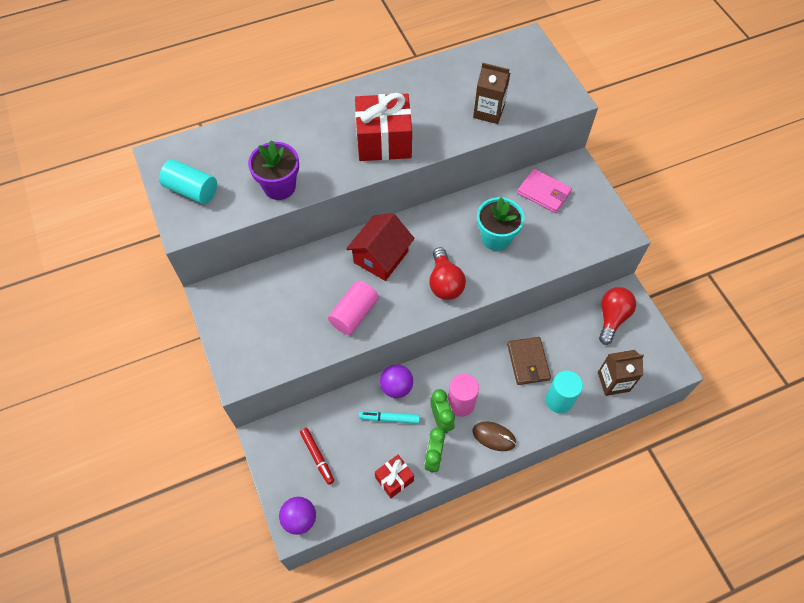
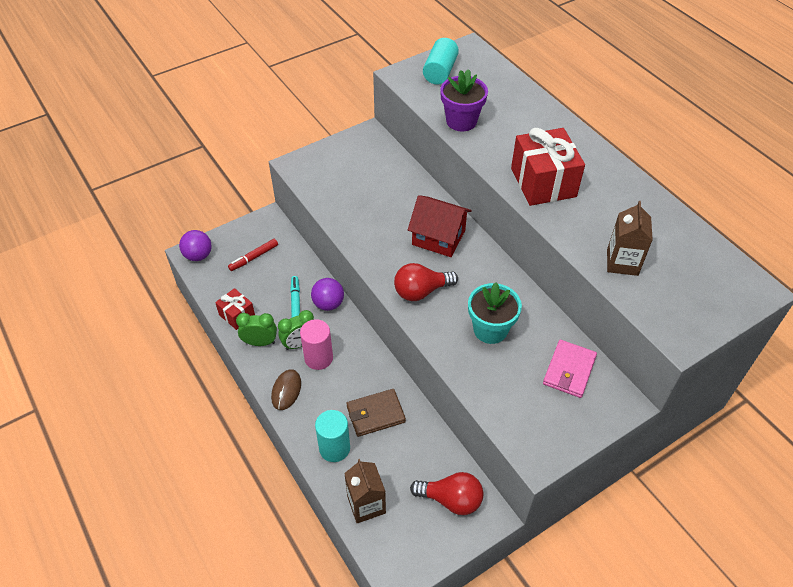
camera: 80 degrees right, 10 degrees down
pink cylinder [328,280,379,335] -> none

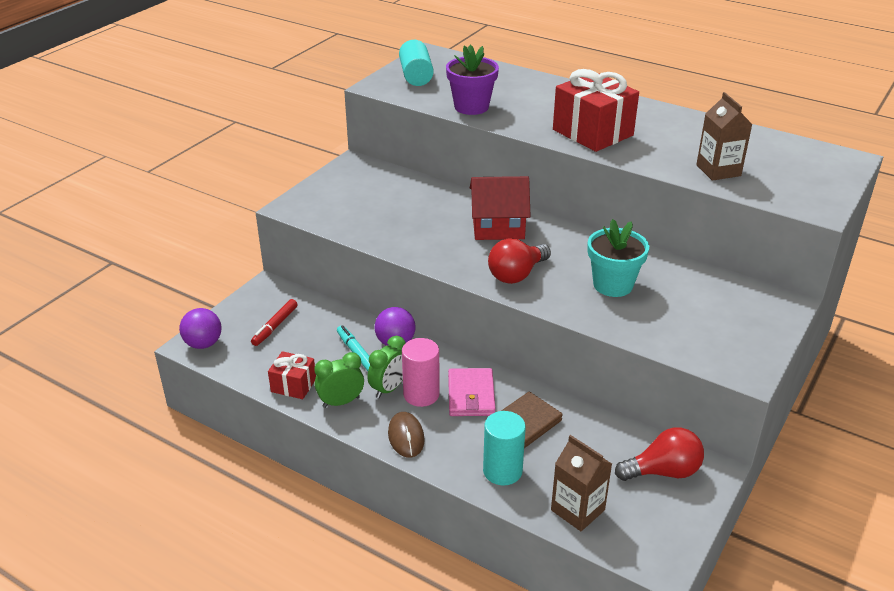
camera: 25 degrees left, 15 degrees down
pink wallet [543,340,597,398] -> pink wallet moved to [448,368,496,416]

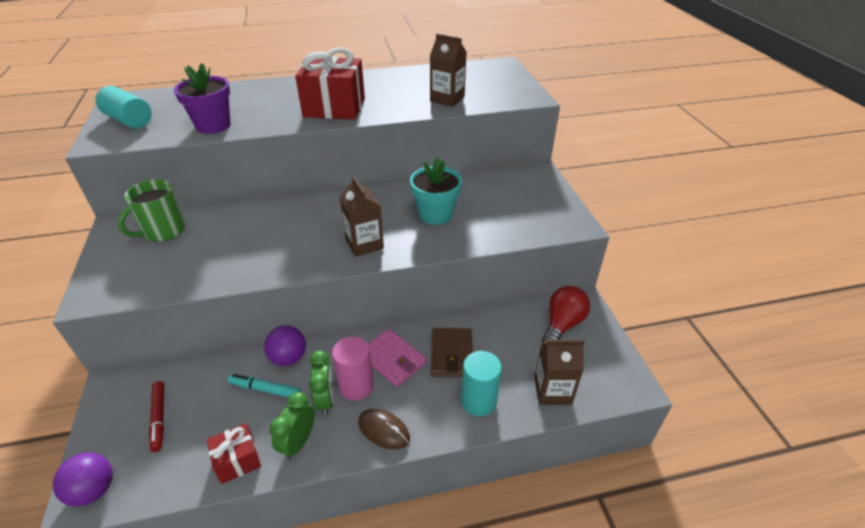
camera: 45 degrees left, 5 degrees up
red house [470,176,531,240] -> none
red light bulb [488,238,551,284] -> brown carton [340,176,384,257]
none -> green mug [118,179,185,242]

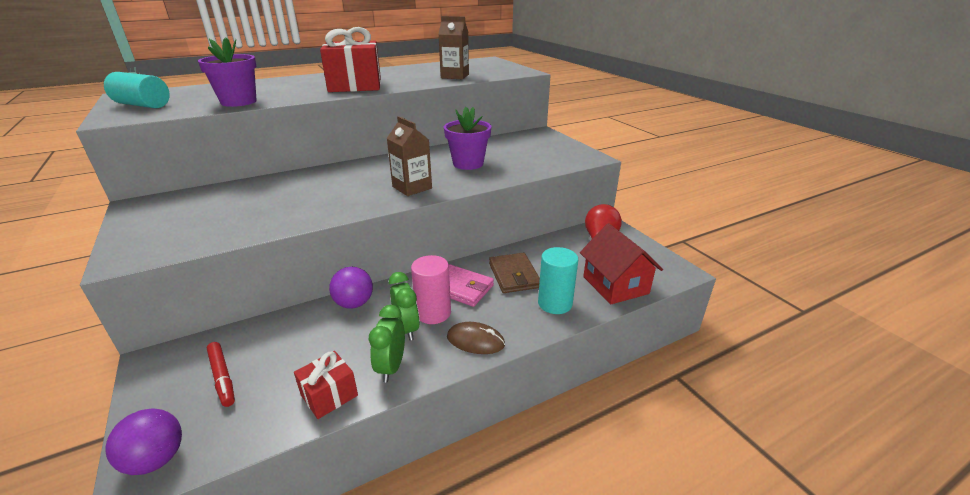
camera: 15 degrees left, 10 degrees down
green mug [118,179,185,242] -> none
turquoise marker [228,374,300,397] -> none
turquoise flower pot [410,157,462,225] -> purple flower pot [444,107,491,170]
brown carton [534,340,585,405] -> red house [580,223,663,304]

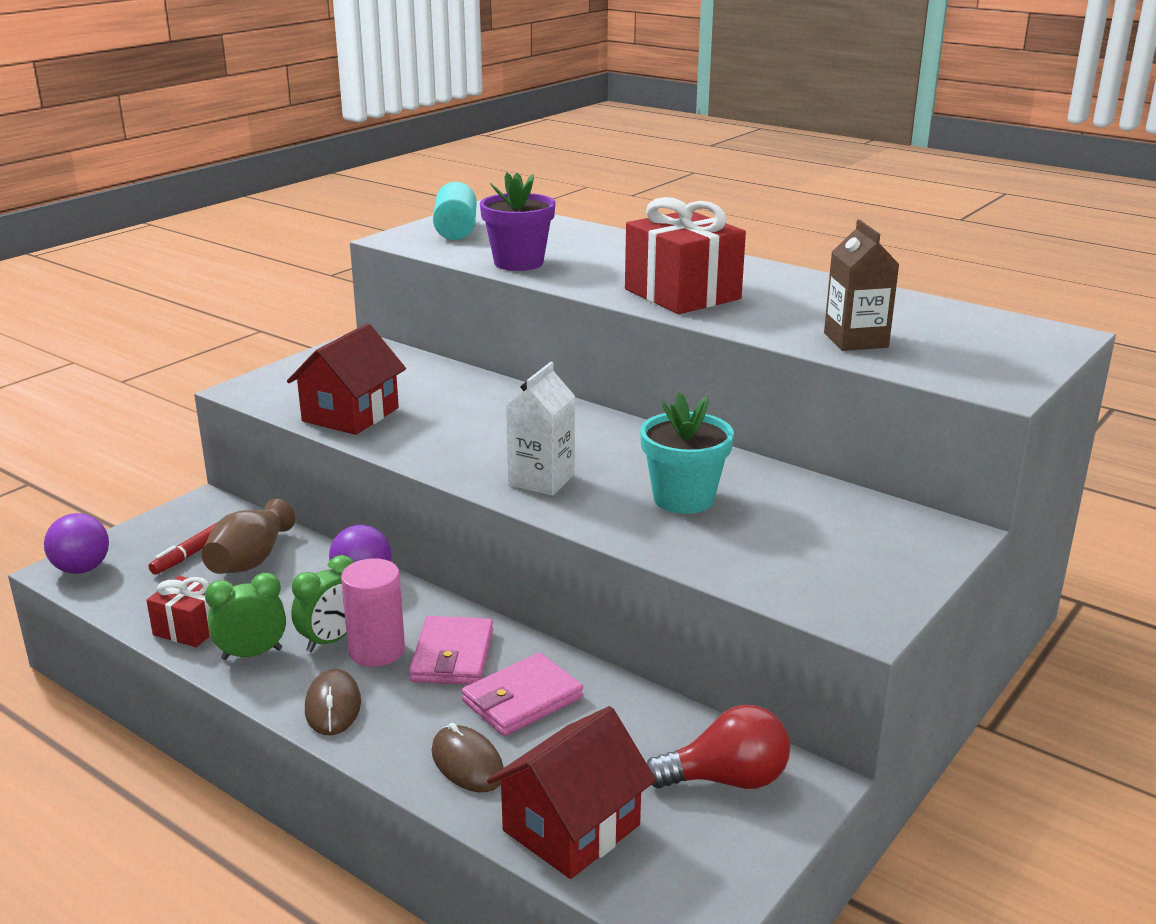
camera: 65 degrees right, 5 degrees down
brown carton [387,116,432,196] -> white carton [506,362,575,496]
purple flower pot [444,107,491,170] -> turquoise flower pot [640,392,734,514]
brown wallet [489,253,540,293] -> pink wallet [462,653,583,736]
turquoise cylinder [538,247,578,314] -> brown mouse [431,723,504,792]
none -> brown vase [202,499,295,574]
none -> red house [287,323,406,435]

